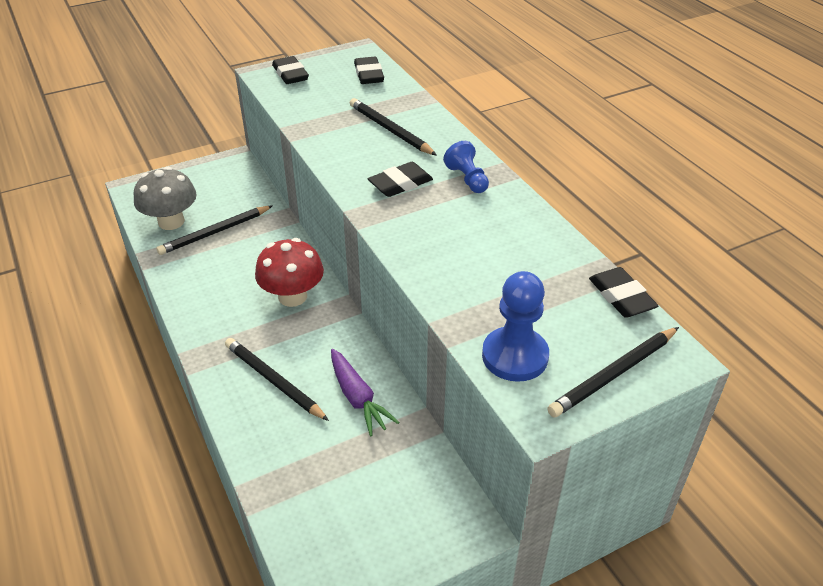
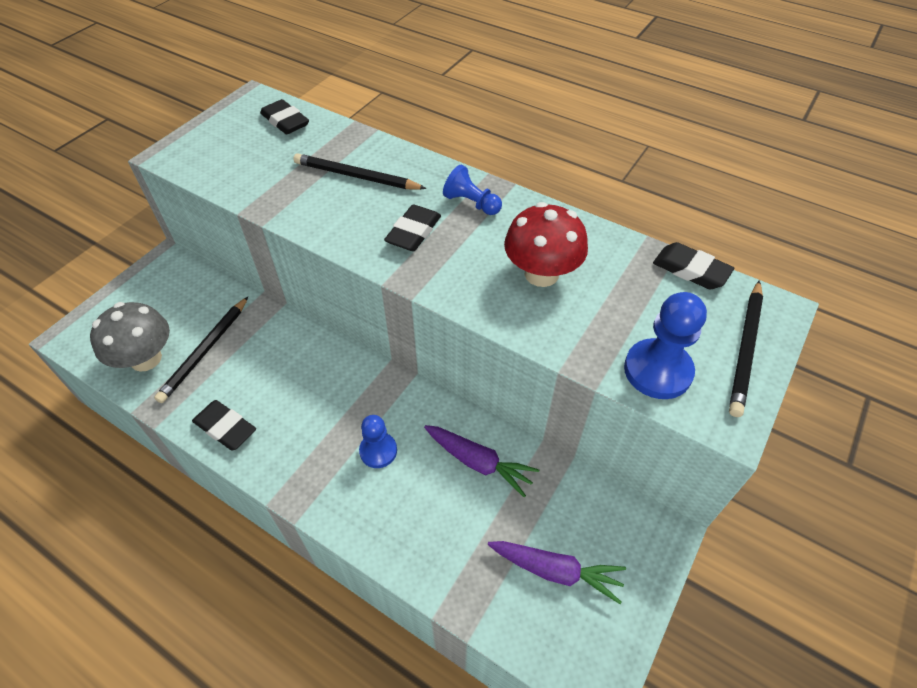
camera: 30 degrees left, 10 degrees up
black pencil [225,338,329,421] -> none
red mushroom [255,238,324,307] -> red mushroom moved to [504,202,588,287]
black eraser [272,56,309,84] -> black eraser moved to [192,400,256,451]
none -> blue pawn [359,415,397,468]
none -> purple carrot [488,541,626,604]

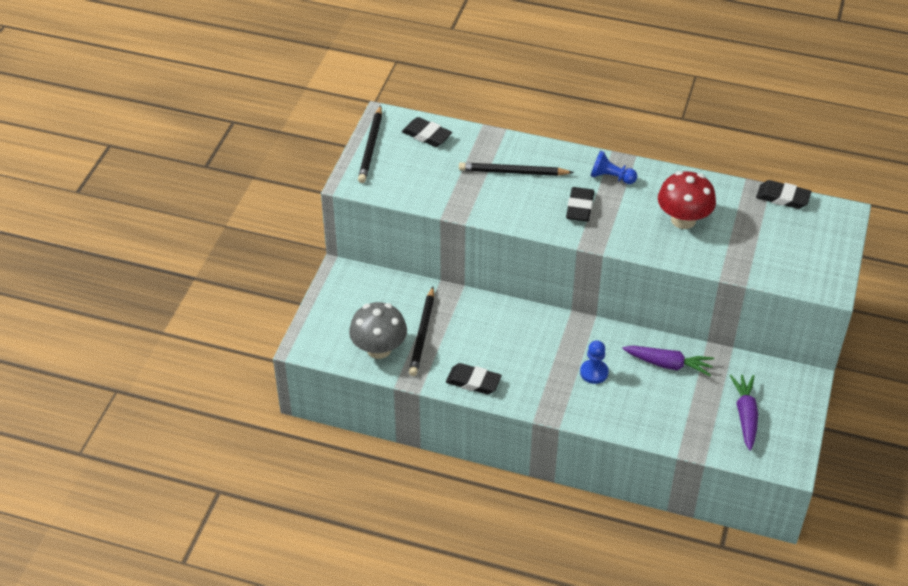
camera: 15 degrees left, 5 degrees down
purple carrot [488,541,626,604] -> purple carrot turned 90 degrees counterclockwise [730,375,758,450]
blue pawn [624,292,707,399] -> none
black pencil [729,281,763,417] -> black pencil moved to [358,105,382,183]

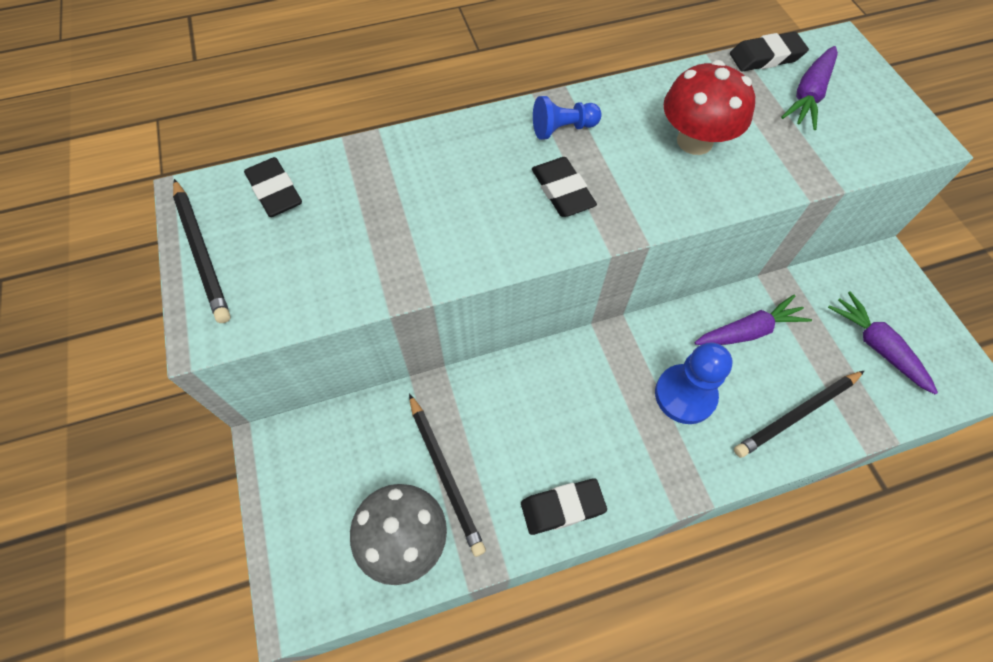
camera: 35 degrees left, 15 degrees up
black eraser [402,117,452,147] -> black eraser turned 60 degrees clockwise [244,157,302,217]
black pencil [459,162,574,176] -> black pencil moved to [734,371,864,458]
blue pawn [580,340,609,384] -> blue pawn [655,342,733,424], size x1.54
none -> purple carrot [781,46,838,130]

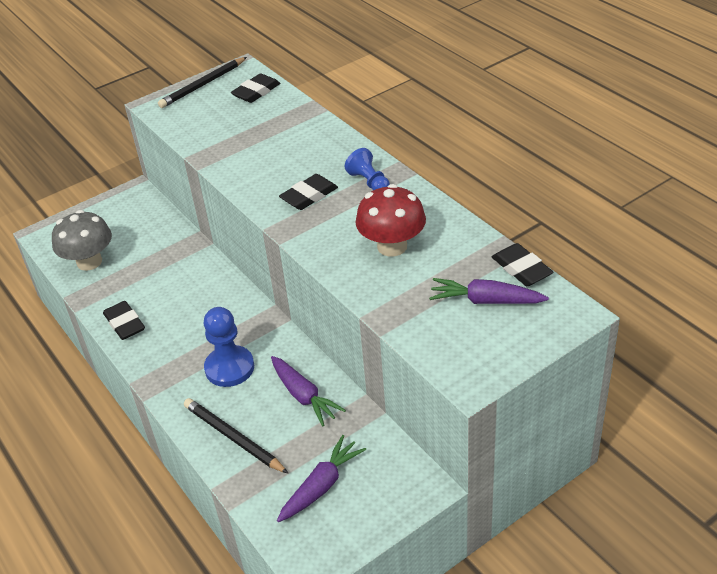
camera: 75 degrees right, 20 degrees down
black pencil [409,393,486,557] -> none

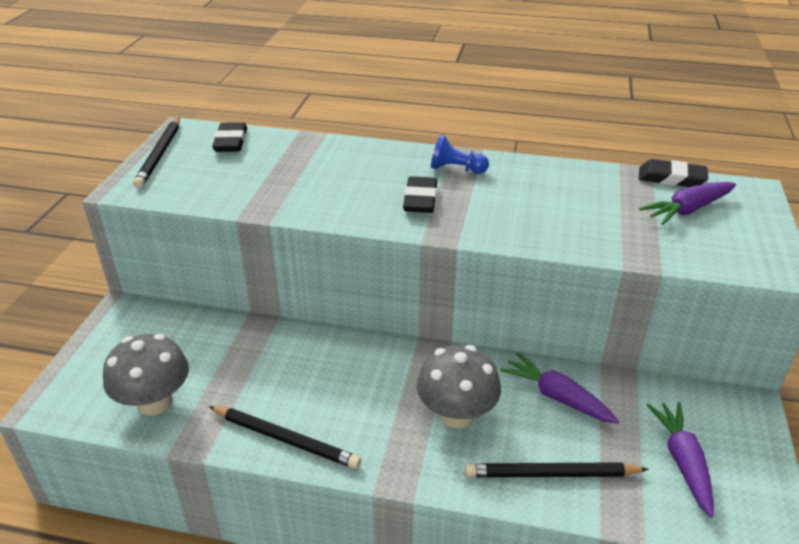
camera: 45 degrees left, 5 degrees down
black eraser [103,301,145,340] -> black pencil [209,406,361,469]
blue pawn [203,307,254,387] -> grey mushroom [417,345,501,428]
purple carrot [271,356,346,426] -> purple carrot turned 150 degrees counterclockwise [500,352,619,424]
red mushroom [356,184,426,257] -> none

